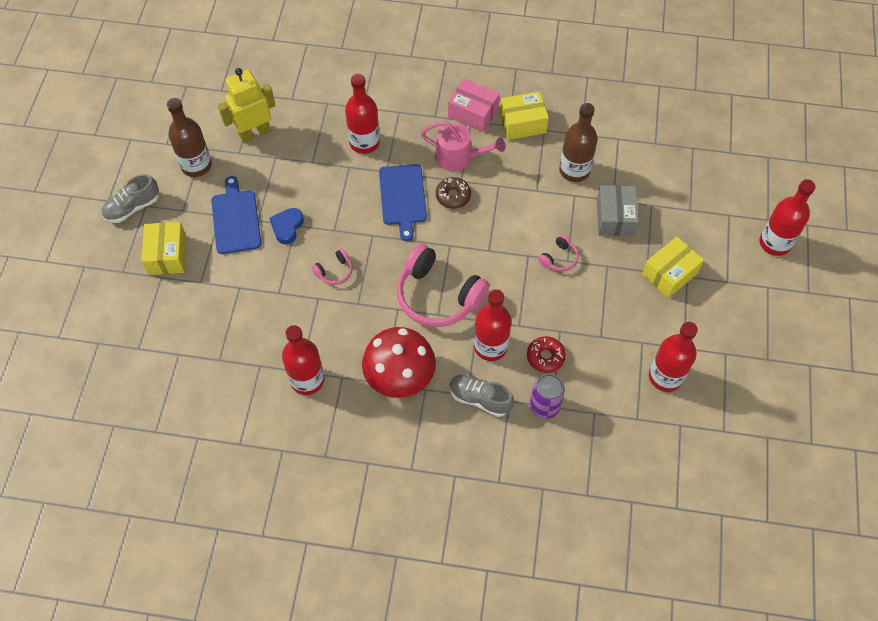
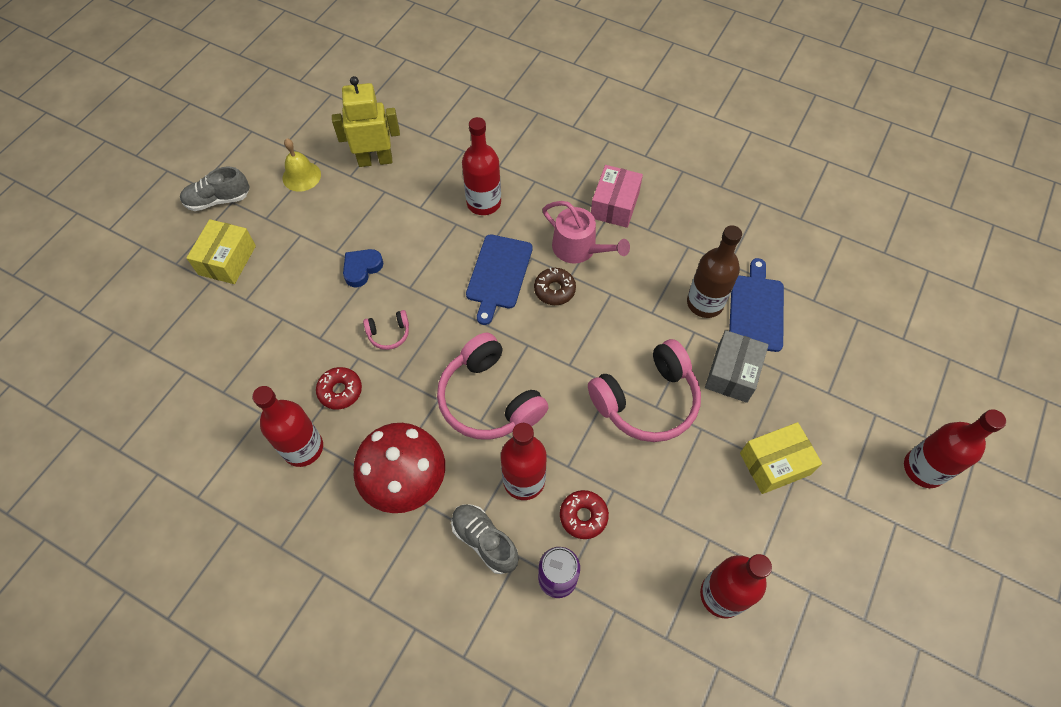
camera: 20 degrees right, 0 degrees up
brown bottle [167,98,212,177] -> yellow bell [282,138,321,192]
blue cutting board [211,176,261,254] -> blue cutting board moved to [729,258,784,352]
pink box [448,79,500,132] -> pink box turned 60 degrees clockwise [591,165,643,228]
yellow box [499,92,549,140] -> none
pink headphones [538,234,578,271] -> pink headphones [588,339,701,442], size x2.23
none -> red donut [316,367,362,410]

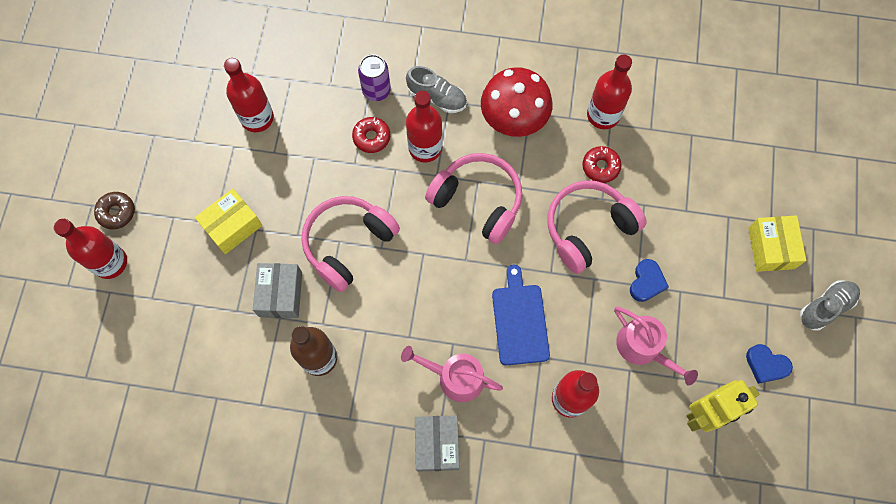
camera: 160 degrees right, 10 degrees up
yellow bell [282,138,321,192] -> blue heart [746,344,793,384]
pink headphones [363,310,409,350] -> pink headphones [548,181,647,274], size x2.23
brown donut [534,268,576,305] -> brown donut moved to [94,192,135,229]
pink box [591,165,643,228] -> grey box [415,415,459,472]
blue cutting board [729,258,784,352] -> none
none -> pink watering can [614,307,698,385]

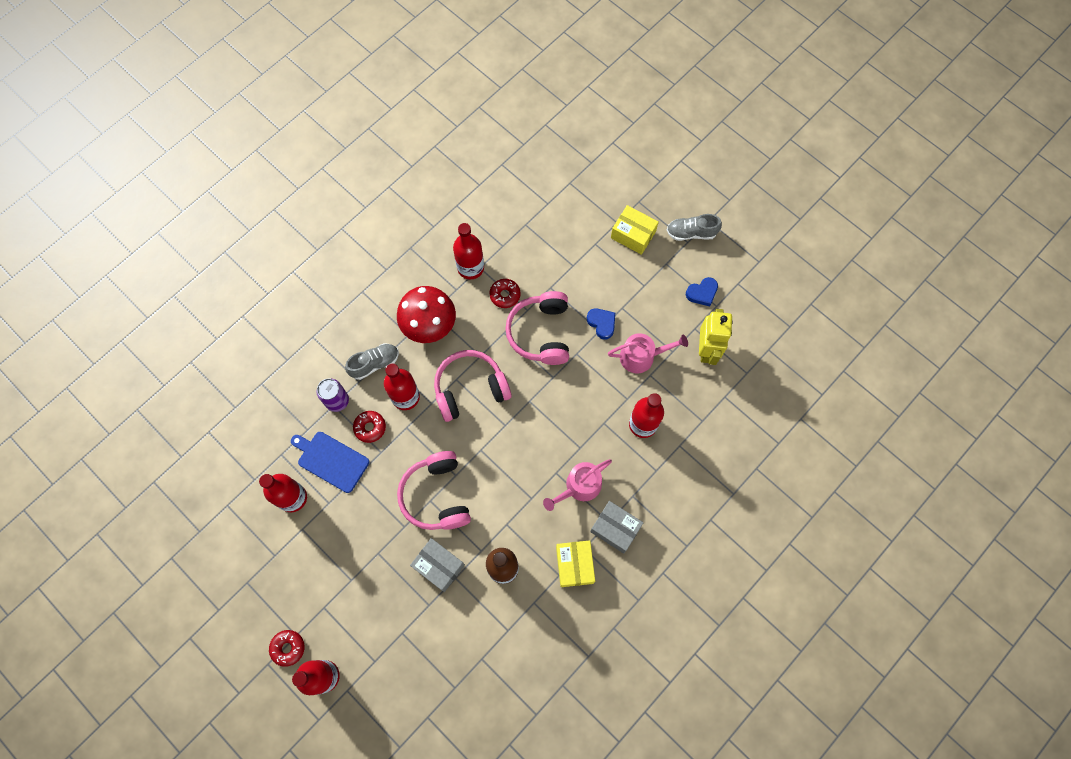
camera: 55 degrees left, 0 degrees up
brown donut [94,192,135,229] -> red donut [269,630,305,667]
yellow box [195,189,262,254] -> yellow box moved to [556,540,595,587]
blue cutting board [492,265,550,365] -> blue cutting board moved to [291,432,369,493]
grey shoe [800,281,860,331] -> grey shoe turned 90 degrees counterclockwise [667,214,722,241]

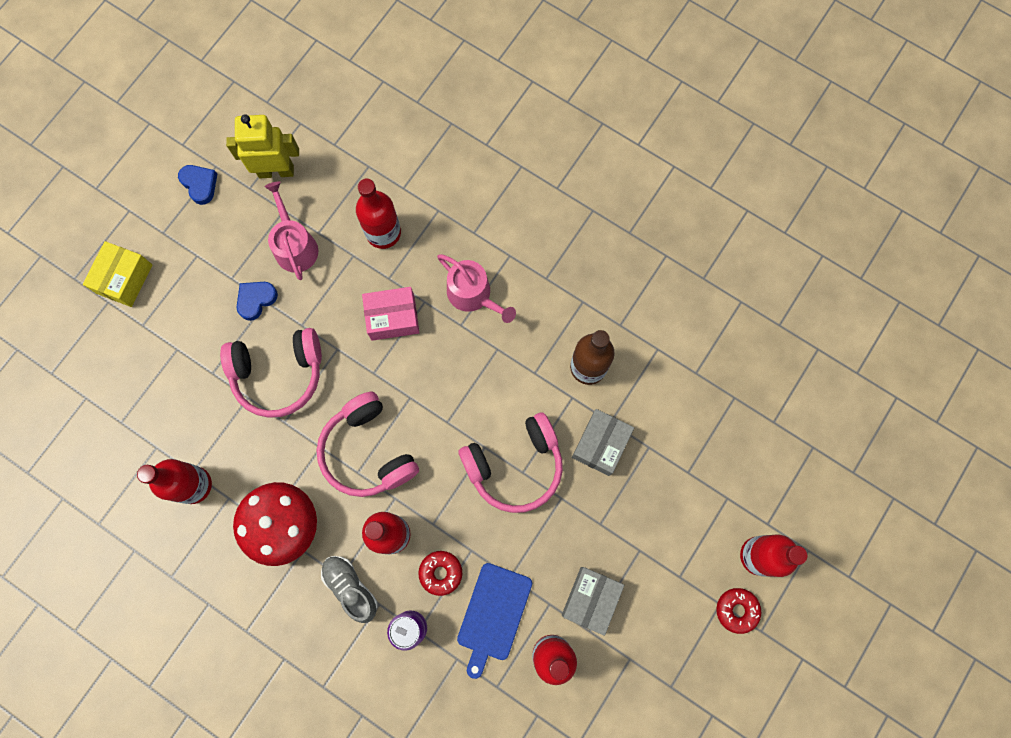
camera: 100 degrees left, 5 degrees up
red donut [489,279,521,308] -> none
yellow box [556,540,595,587] -> none
grey box [590,501,643,554] -> grey box moved to [562,567,624,636]
grey shoe [667,214,722,241] -> none
none -> pink box [362,287,420,341]

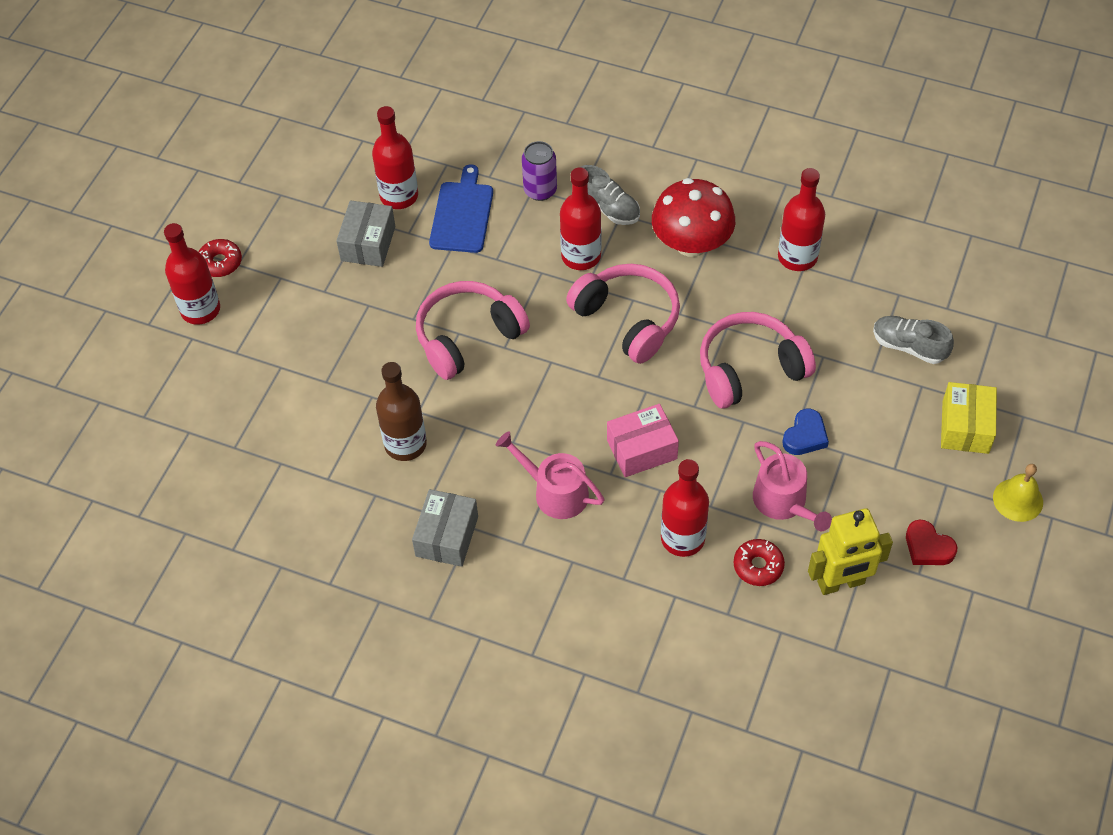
camera: 170 degrees right, 20 degrees down
blue heart [178,165,217,205] -> red heart [906,520,957,565]
red donut [419,551,462,596] -> red donut moved to [733,539,785,586]
grey box [572,409,634,476] -> grey box moved to [412,489,478,567]
none -> grey shoe [873,316,954,364]
none -> yellow bell [993,464,1043,522]

